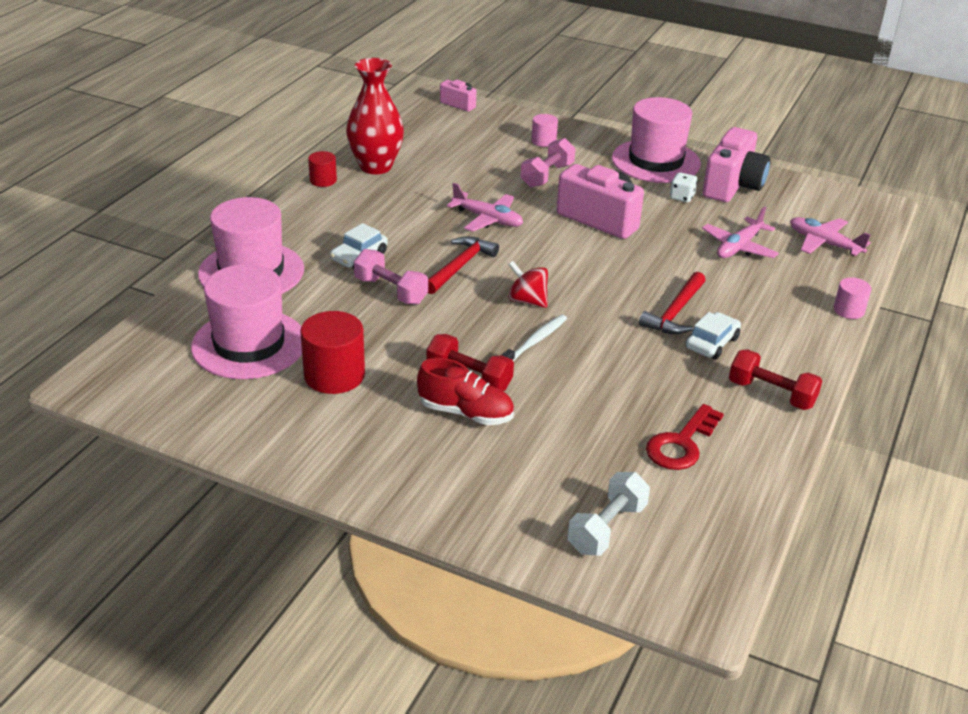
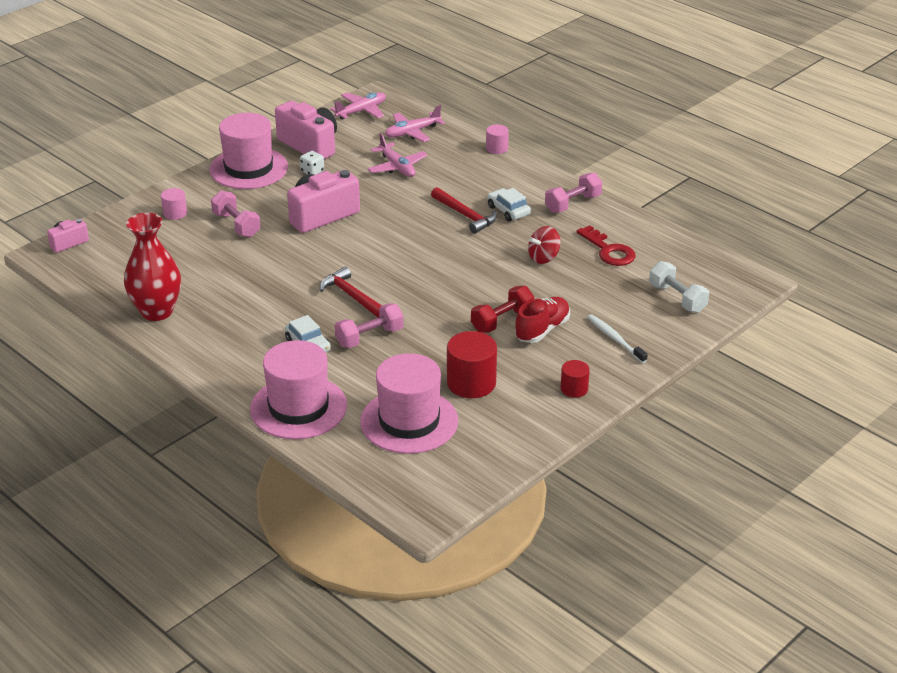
camera: 70 degrees left, 0 degrees up
red cylinder [308,151,337,187] -> red cylinder moved to [561,360,590,398]
pink plane [447,183,523,232] -> pink plane moved to [330,92,386,120]
white toothbrush [501,315,567,362] -> white toothbrush moved to [587,314,648,363]
red spinning top [508,261,548,308] -> red spinning top moved to [528,226,561,264]
red dumbbell [729,349,822,410] -> pink dumbbell [545,173,602,213]

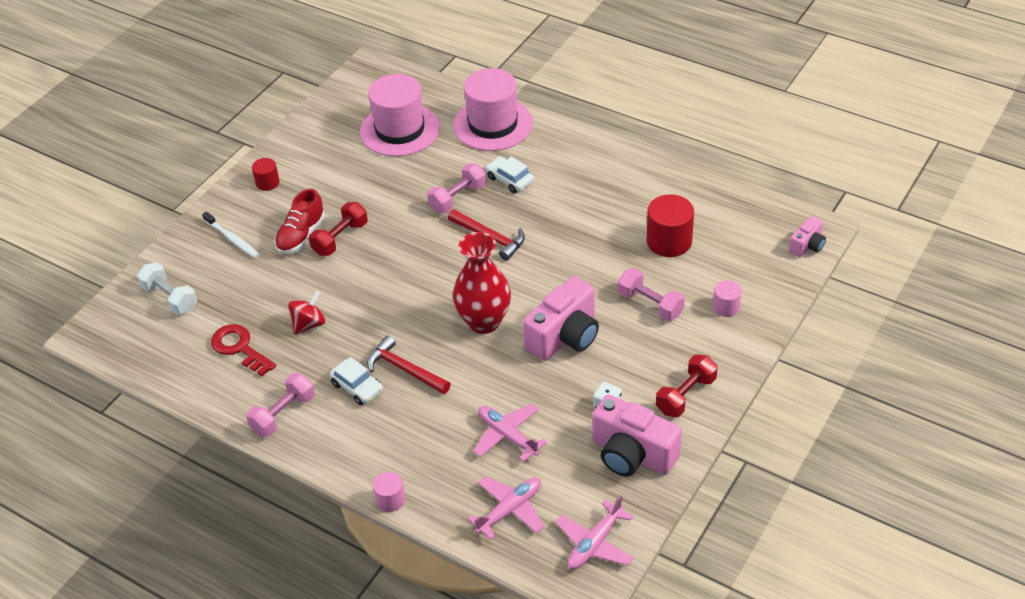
camera: 170 degrees right, 10 degrees up
red vase [124,213,181,321] -> red vase moved to [453,232,511,334]
pink hat [209,113,288,189] -> red dumbbell [656,354,718,417]
red cylinder [447,331,497,398] -> red cylinder moved to [647,194,694,257]

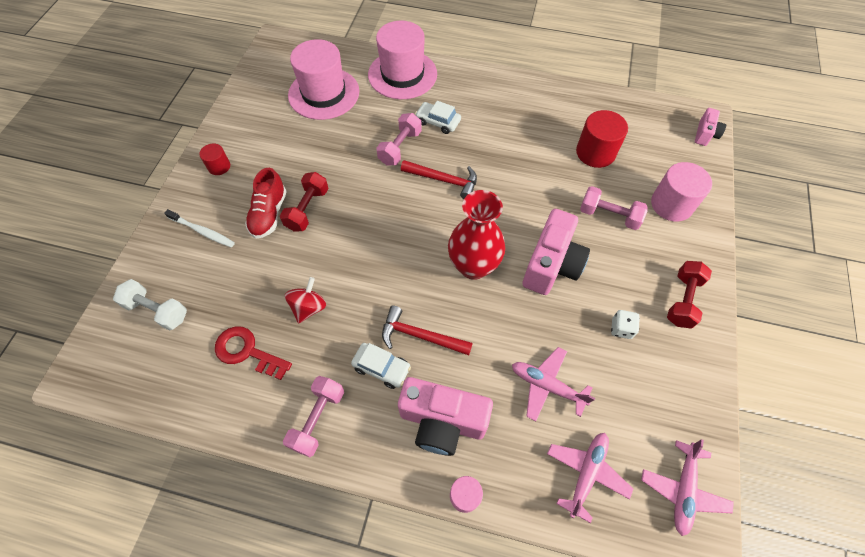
camera: 20 degrees left, 15 degrees up
pink camera [592,394,682,477] -> pink camera moved to [398,377,493,456]
pink cylinder [713,281,741,317] -> pink cylinder [651,162,712,222], size x1.79

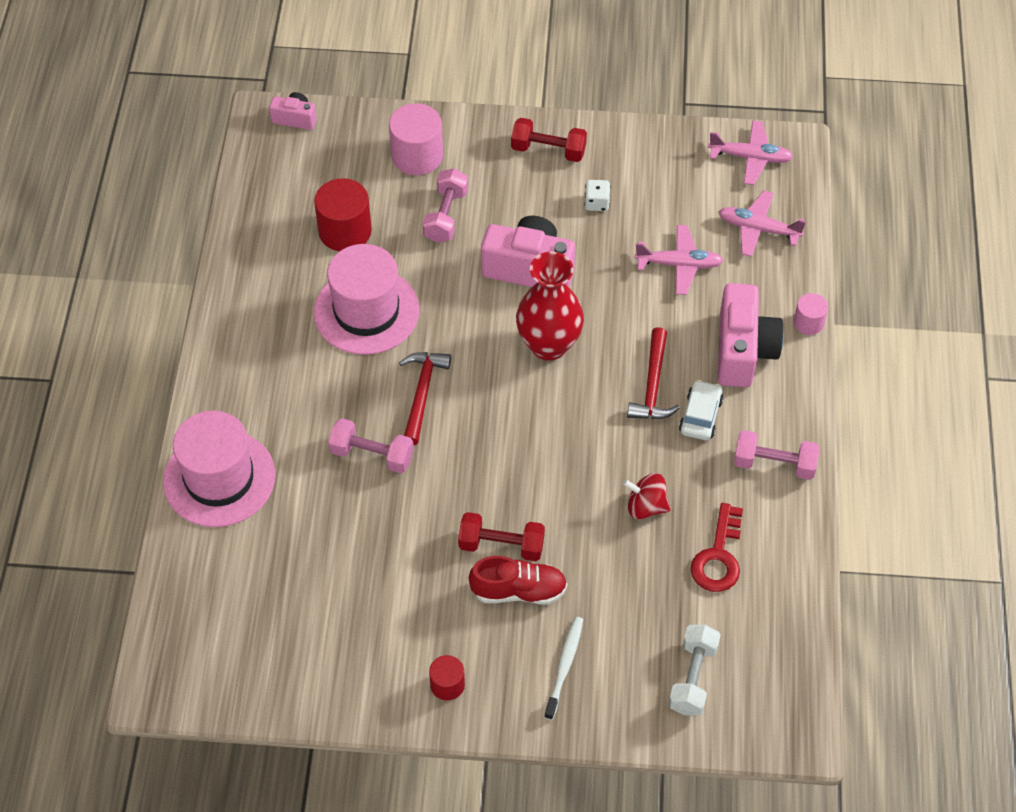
camera: 100 degrees left, 5 degrees down
pink hat [288,39,359,120] -> pink hat moved to [314,244,420,355]
white car [415,101,461,134] -> none
pink plane [512,347,595,421] -> pink plane turned 105 degrees counterclockwise [635,225,724,295]

